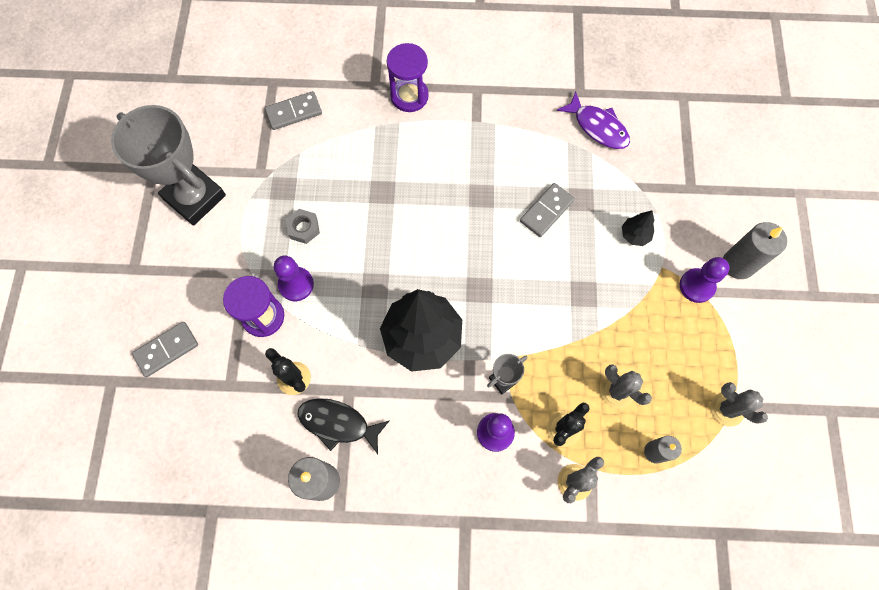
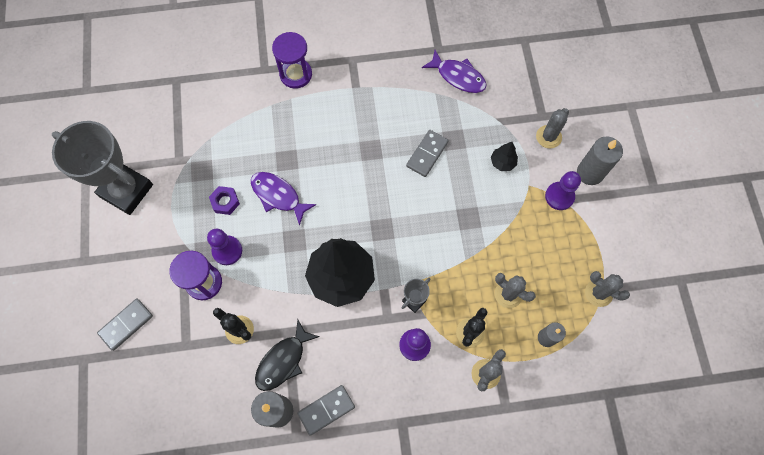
camera: 10 degrees left, 0 degrees up
grey domino [265,91,322,130] -> grey domino moved to [297,385,355,436]
grey nut [286,209,320,244] -> purple nut [209,186,240,215]
black fish [297,398,389,454] -> black fish turned 60 degrees counterclockwise [255,320,320,391]
none -> purple fish [251,172,316,226]
none -> grey cactus [536,108,569,148]

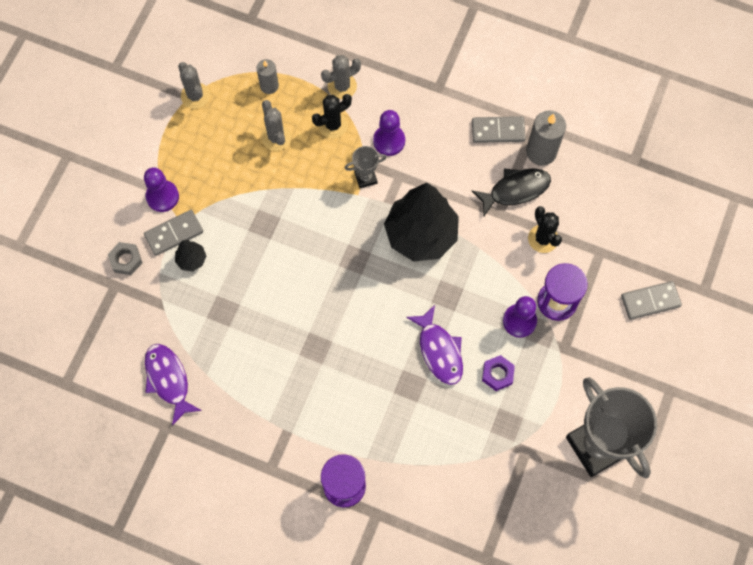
camera: 150 degrees left, 0 degrees up
grey domino [406,130,449,177] -> grey domino moved to [144,210,203,256]
grey cactus [536,108,569,148] -> grey nut [108,242,142,275]
grey candle [577,136,623,185] -> none

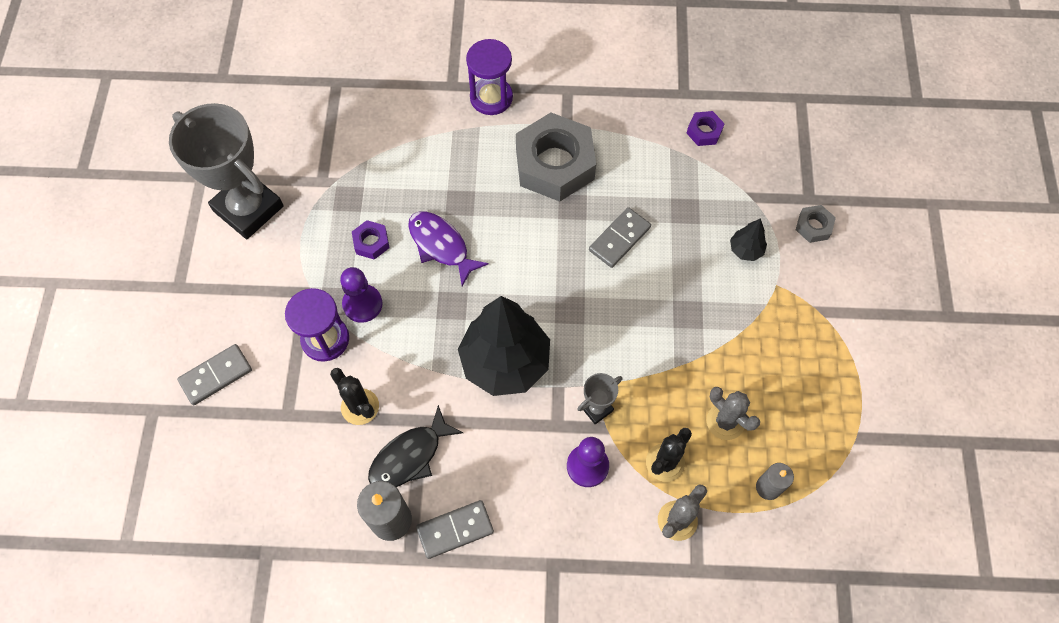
camera: 160 degrees right, 5 degrees down
purple pawn [144,167,179,212] -> none
grey domino [144,210,203,256] -> grey domino moved to [589,207,651,268]
purple fish [145,344,202,425] -> purple nut [686,111,725,146]
grey cactus [178,62,210,109] -> none
none -> grey nut [516,113,596,202]

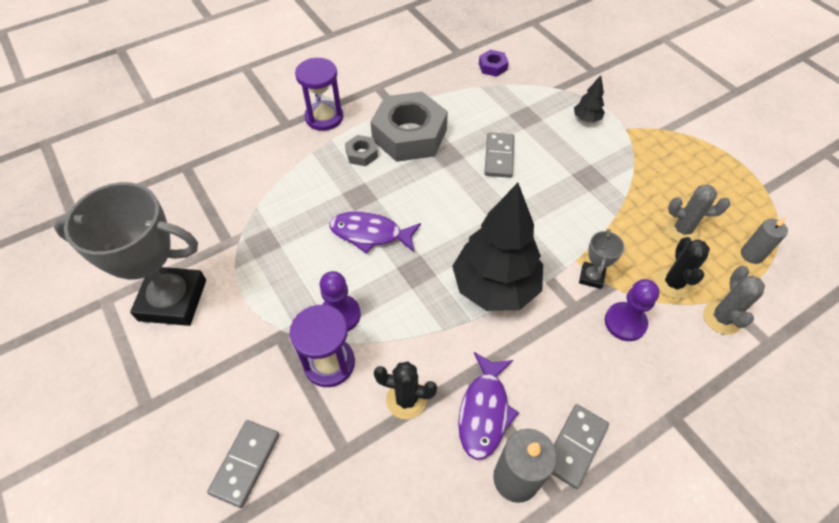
camera: 35 degrees left, 10 degrees down
purple nut [352,220,389,260] -> none
black fish [368,405,463,487] -> purple fish [458,352,519,460]
grey nut [796,205,836,243] -> grey nut moved to [345,135,378,166]

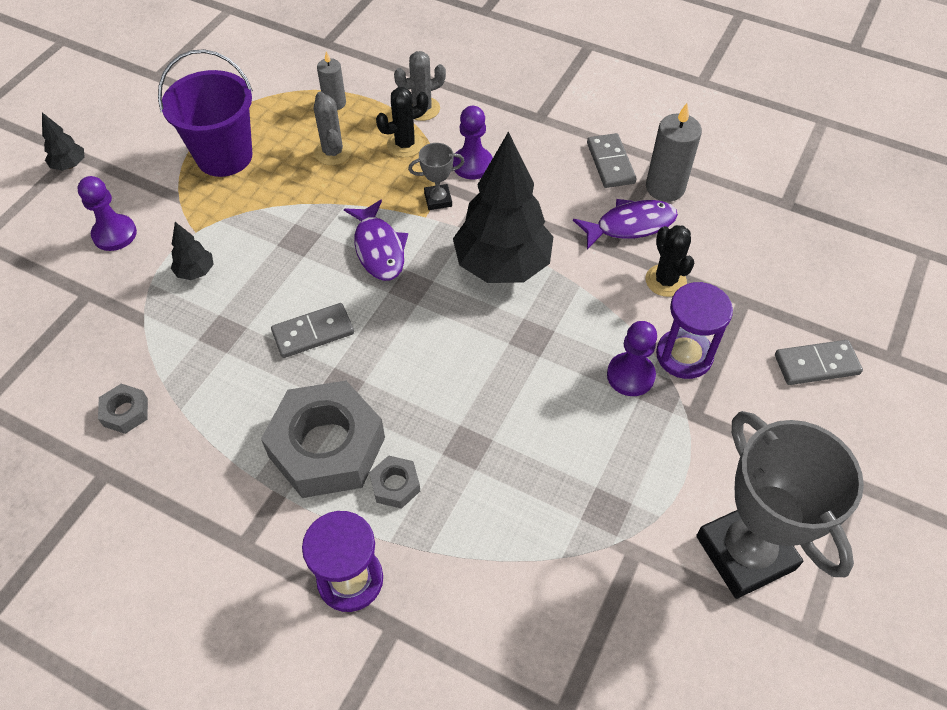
camera: 120 degrees left, 0 degrees up
purple fish [330,211,421,254] -> purple fish moved to [344,199,408,281]
purple nut [479,50,509,77] -> grey nut [98,384,148,434]
grey domino [552,404,609,489] -> grey domino turned 75 degrees clockwise [587,133,637,188]
none -> black tree [42,112,85,171]
none -> purple pawn [77,176,137,251]
none -> purple bucket [158,49,253,177]

